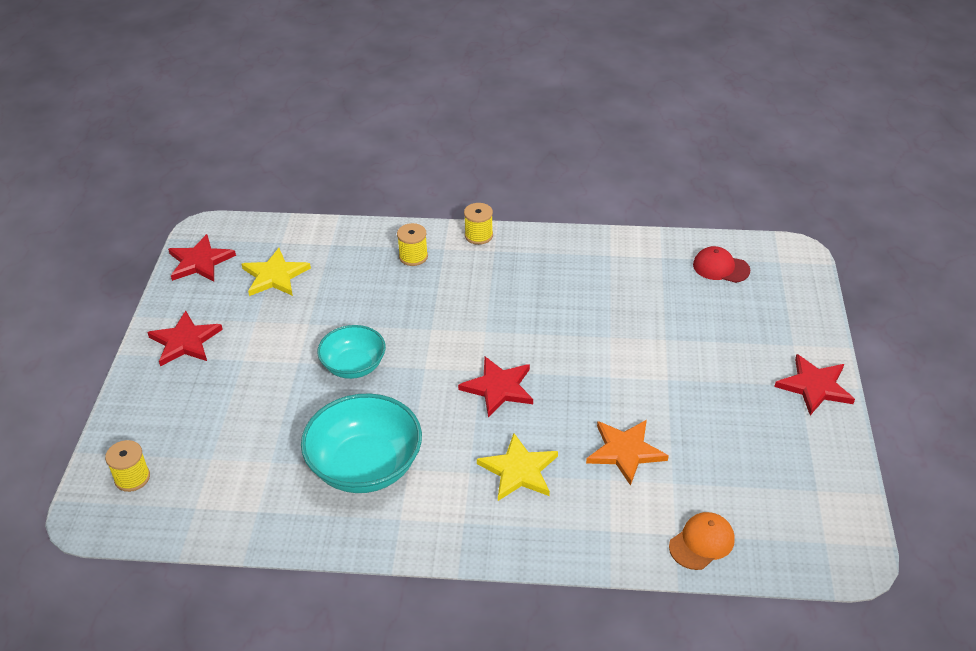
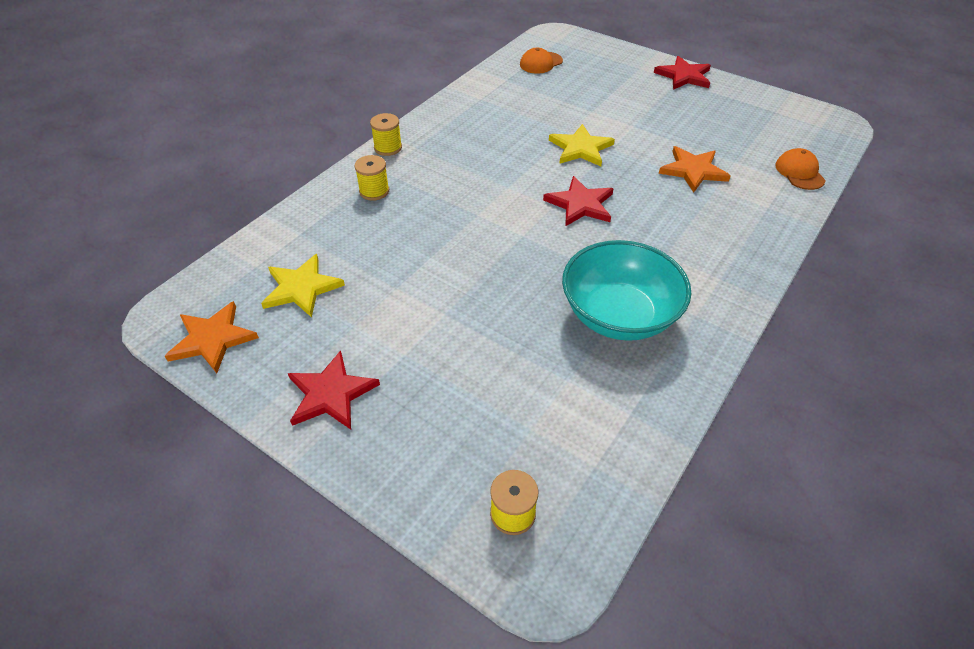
camera: 60 degrees left, 5 degrees up
red star [168,234,236,281] -> orange star [165,301,259,373]
turquoise bowl [318,325,386,379] -> none
yellow star [477,433,558,501] -> yellow star moved to [549,124,615,166]
red cap [693,246,750,283] -> orange cap [520,48,563,74]

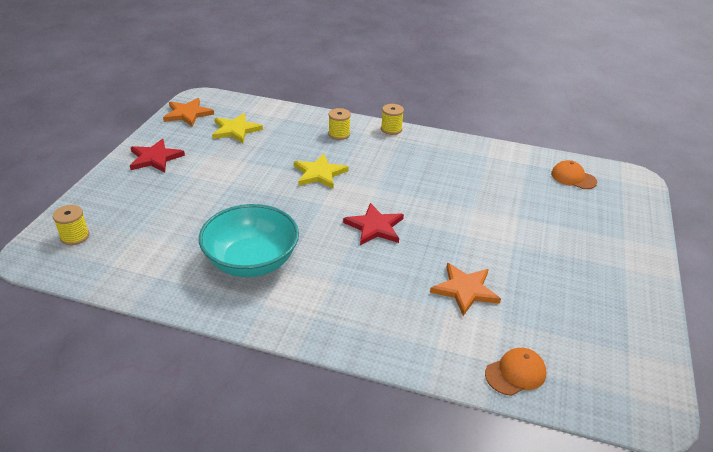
camera: 70 degrees right, 10 degrees down
yellow star [549,124,615,166] -> yellow star moved to [294,154,349,189]
red star [654,56,711,90] -> none

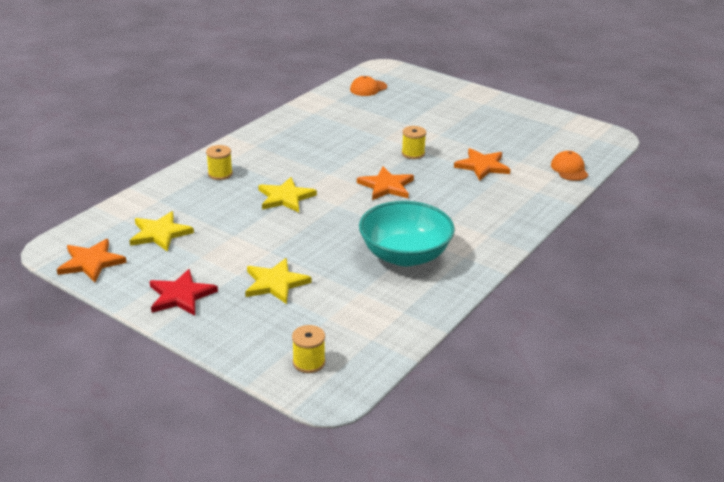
camera: 70 degrees left, 5 degrees down
red star [343,203,404,245] -> orange star [357,166,414,200]
yellow spool [381,104,404,135] -> yellow spool moved to [402,126,426,159]
none -> yellow star [245,258,312,304]

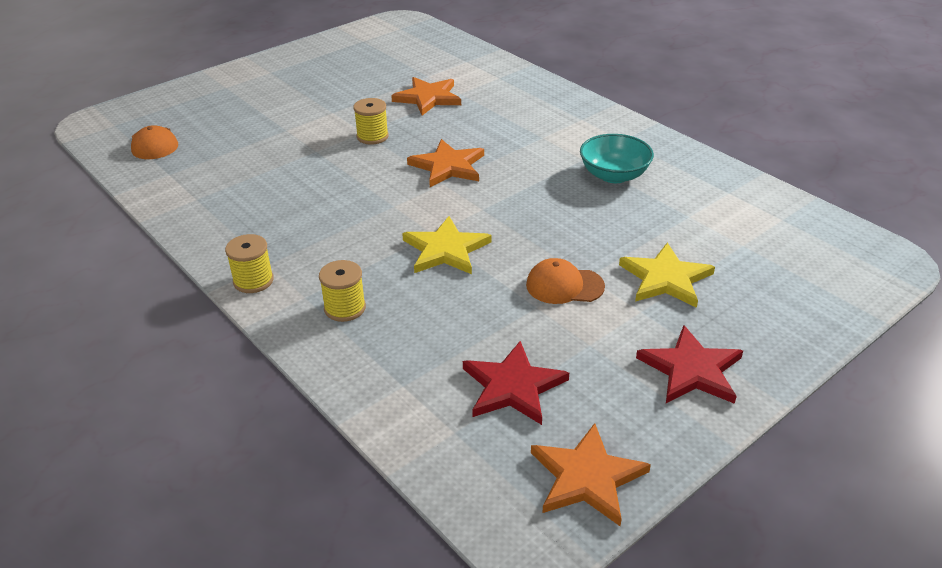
camera: 75 degrees left, 5 degrees up
yellow star [129,211,194,252] -> red star [463,341,569,425]
yellow spool [292,325,325,373] -> yellow spool moved to [225,234,274,293]
turquoise bowl [359,201,455,266] -> turquoise bowl [580,134,654,183], size x0.62
orange cap [551,151,588,181] -> orange cap moved to [526,258,605,304]

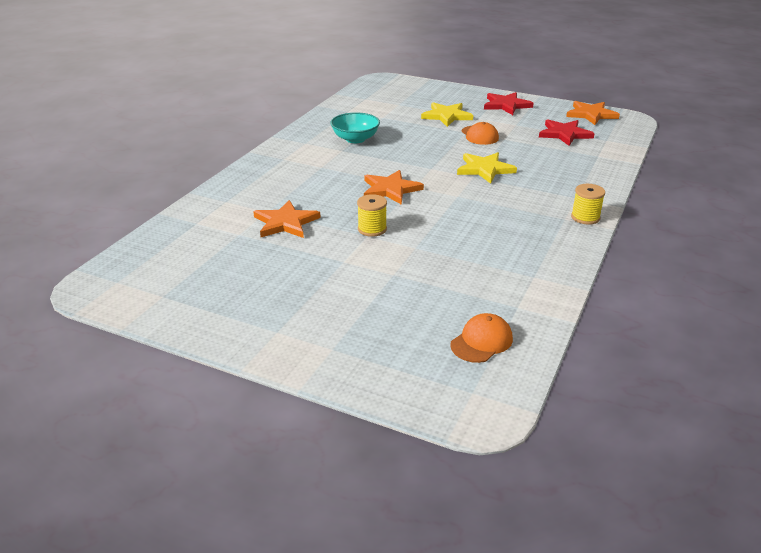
camera: 115 degrees left, 5 degrees down
yellow spool [319,260,366,322] -> none

